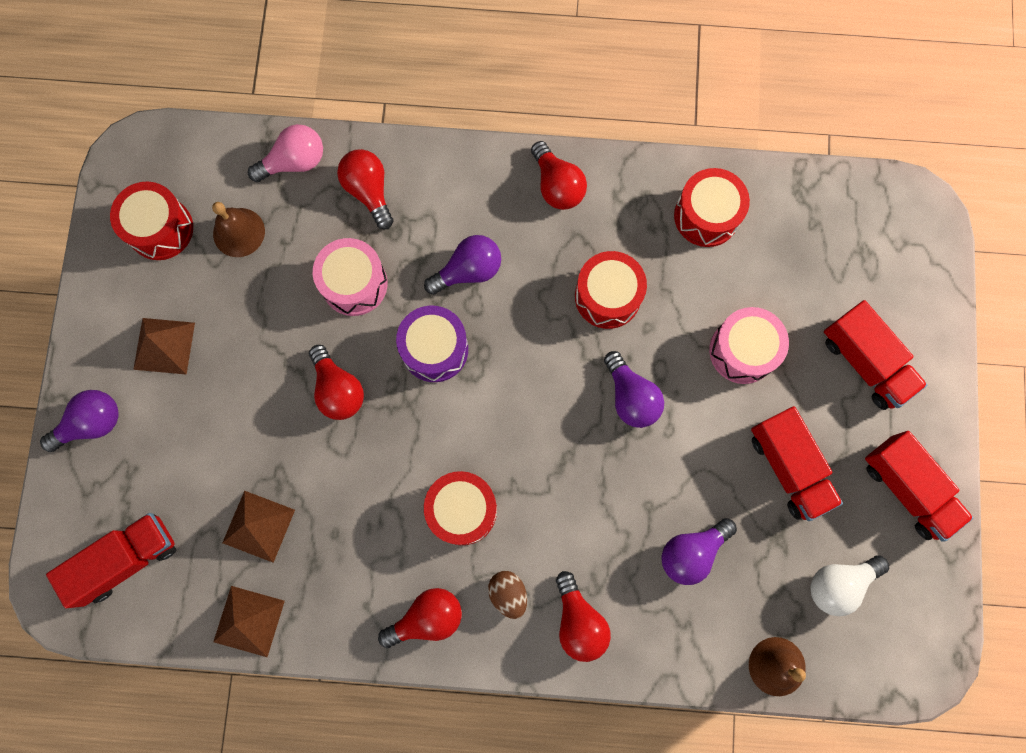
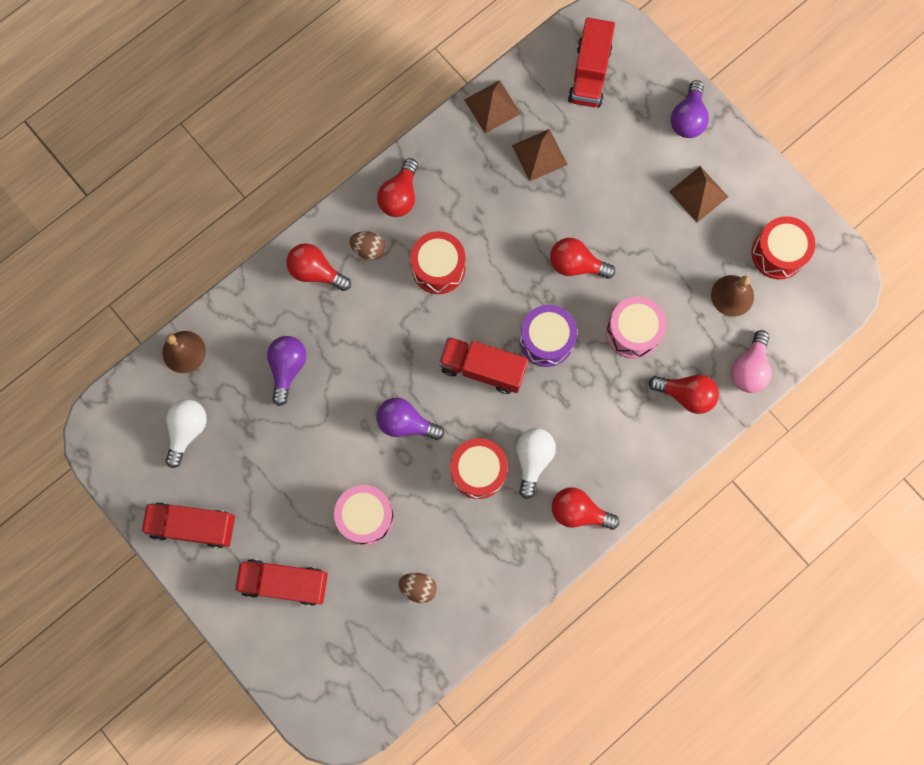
camera: 135 degrees right, 0 degrees up
purple light bulb [424,235,501,295] -> none
red drum [674,168,750,247] -> none
red truck [751,406,843,521] -> red truck moved to [439,337,528,394]
none -> brown egg [398,573,437,603]
none -> white light bulb [516,428,556,499]

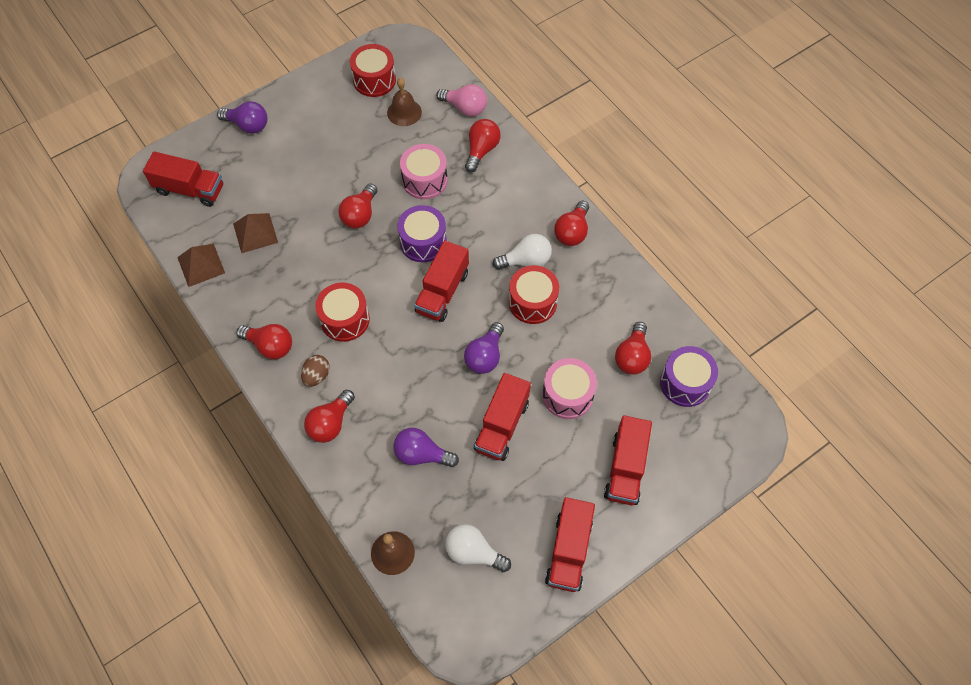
camera: 85 degrees left, 15 degrees down
brown egg [398,573,437,603] -> red light bulb [615,322,651,375]
white light bulb [516,428,556,499] -> white light bulb turned 150 degrees clockwise [493,234,552,270]
brown pyramid [669,166,728,222] -> none
none -> red truck [474,373,531,461]
none -> purple drum [660,346,718,407]

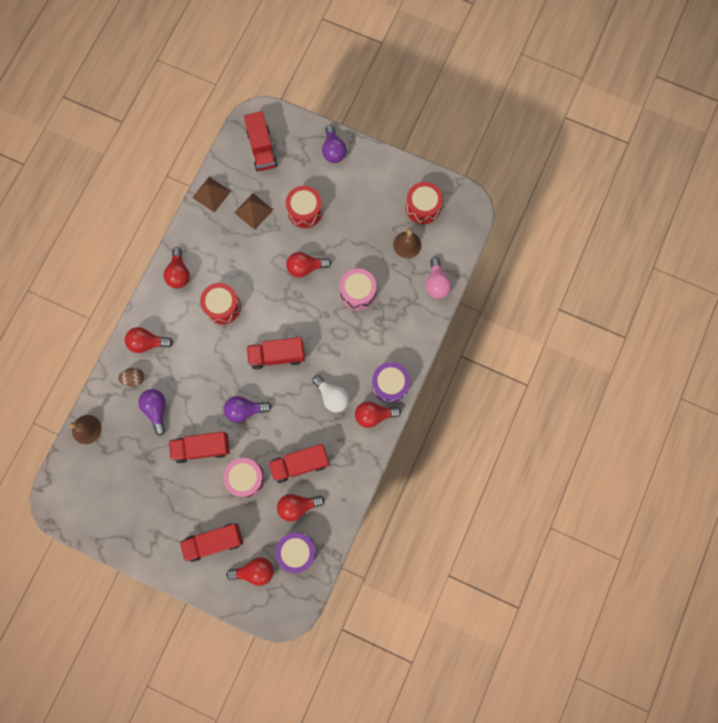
camera: 60 degrees right, 15 degrees up
brown egg [301,355,330,387] -> brown egg moved to [118,368,144,387]
purple drum [397,205,447,262] -> purple drum moved to [372,362,410,403]
white light bulb [445,524,511,572] -> none
red light bulb [465,119,501,172] -> red light bulb moved to [226,557,274,586]
red drum [509,265,559,324] -> red drum moved to [286,186,323,228]
red truck [545,497,595,592] -> red truck moved to [268,444,329,483]

